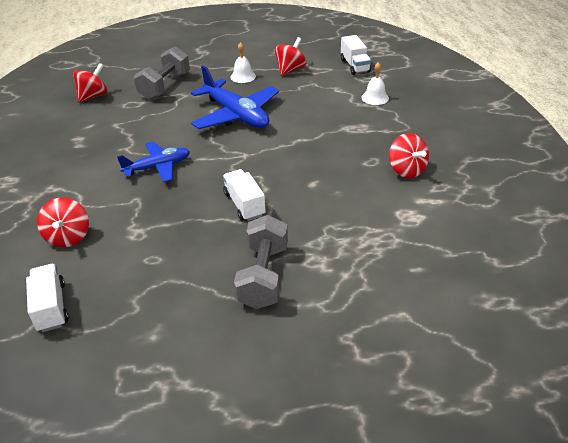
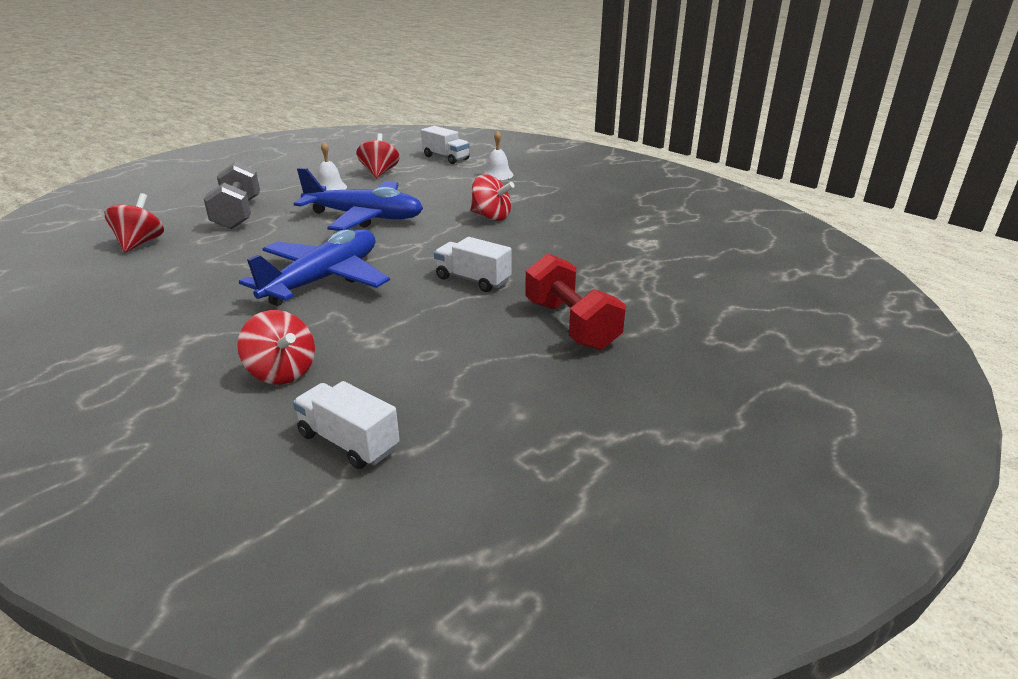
camera: 35 degrees left, 10 degrees down
blue plane [117,142,190,182] -> blue plane [239,229,390,306], size x1.60
grey dumbbell [234,215,288,309] -> red dumbbell [525,253,626,350]
red spinning top [389,133,429,178] -> red spinning top moved to [471,174,515,221]

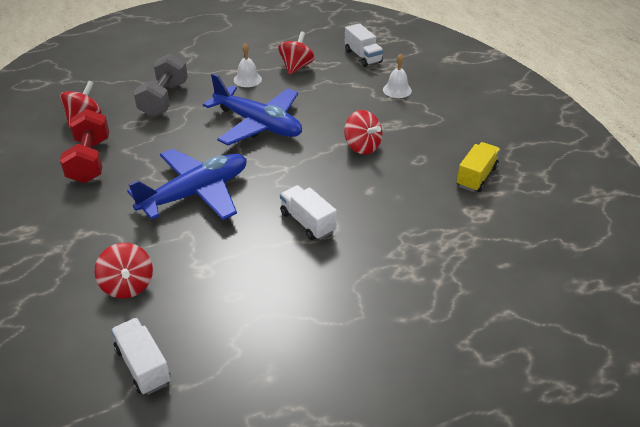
camera: 20 degrees right, 10 degrees up
red dumbbell [525,253,626,350] -> red dumbbell moved to [60,109,109,183]
none -> yellow truck [457,142,500,192]

